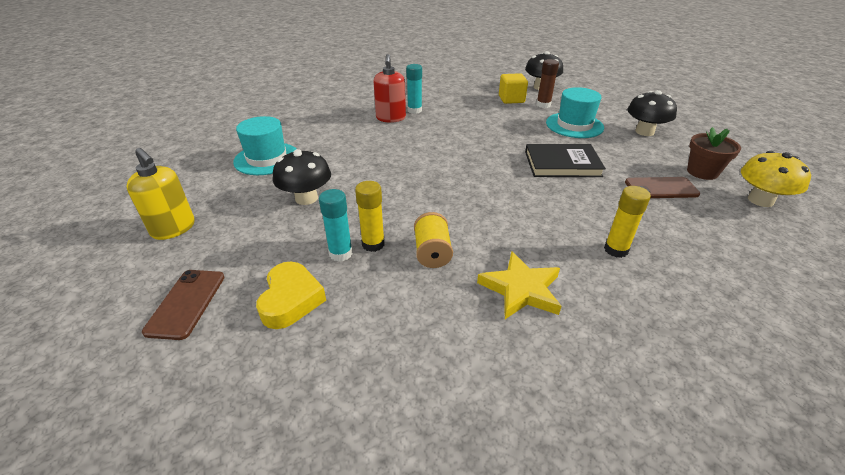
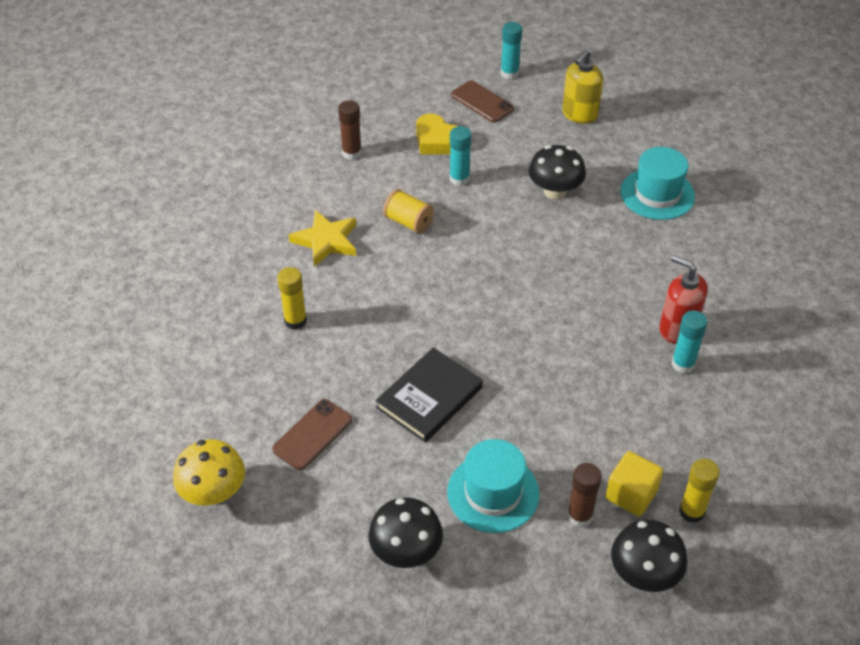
camera: 130 degrees right, 10 degrees up
yellow soap dispenser [127,148,195,240] -> yellow soap dispenser turned 45 degrees counterclockwise [562,50,603,124]
yellow glue stick [355,181,385,252] -> yellow glue stick moved to [679,459,720,523]
brown flower pot [687,127,741,180] -> none
none -> brown glue stick [338,101,362,160]
none -> turquoise glue stick [501,22,522,79]

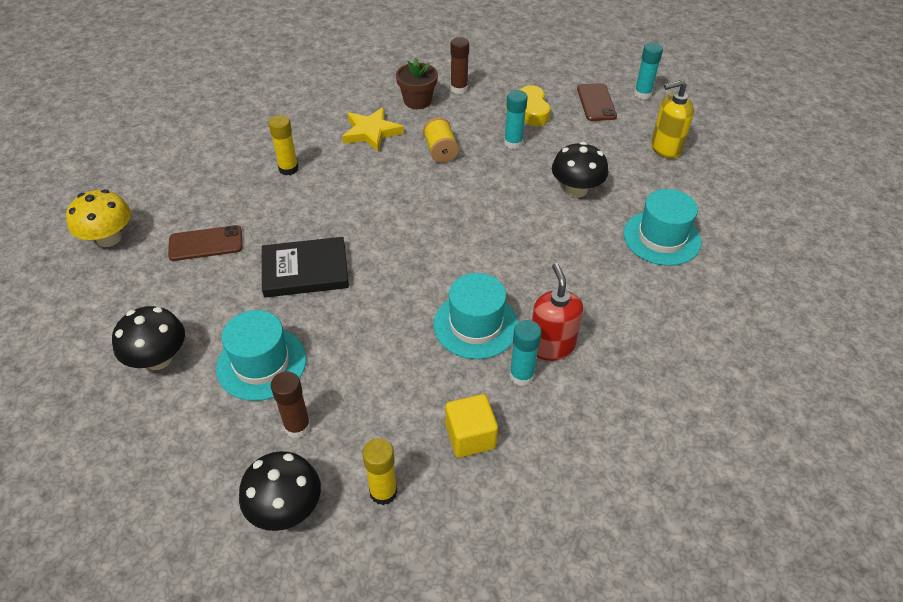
camera: 40 degrees right, 0 degrees up
yellow cube [605,451,663,517] -> yellow cube moved to [446,394,498,458]
none -> brown flower pot [396,58,438,109]
none -> turquoise hat [433,273,518,359]

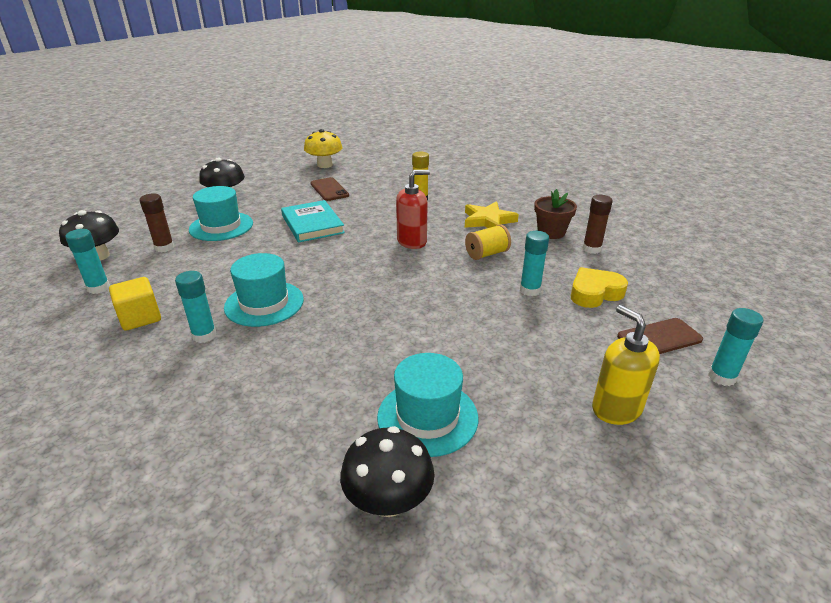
camera: 75 degrees right, 15 degrees down
black book [262,237,349,298] -> turquoise book [281,200,345,243]
yellow glue stick [362,438,397,505] -> turquoise glue stick [65,229,110,294]
red soap dispenser [532,263,583,361] -> red soap dispenser moved to [396,170,430,249]
black mushroom [552,142,608,197] -> black mushroom moved to [340,426,435,517]

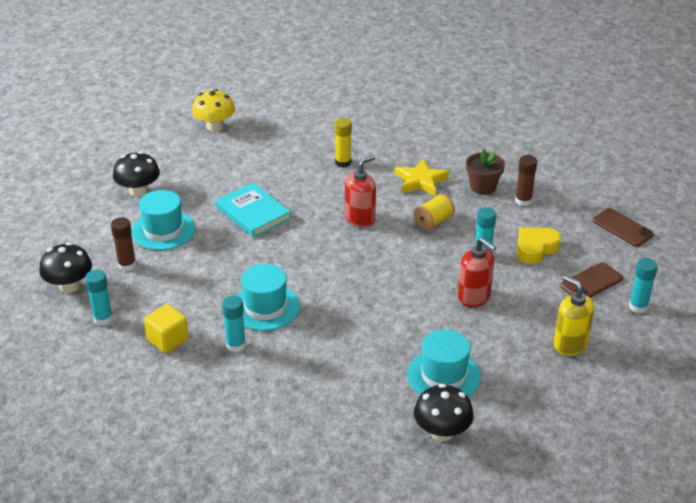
camera: 15 degrees left, 5 degrees up
brown phone [310,177,349,201] -> brown phone moved to [592,208,654,247]
none -> red soap dispenser [458,238,496,307]

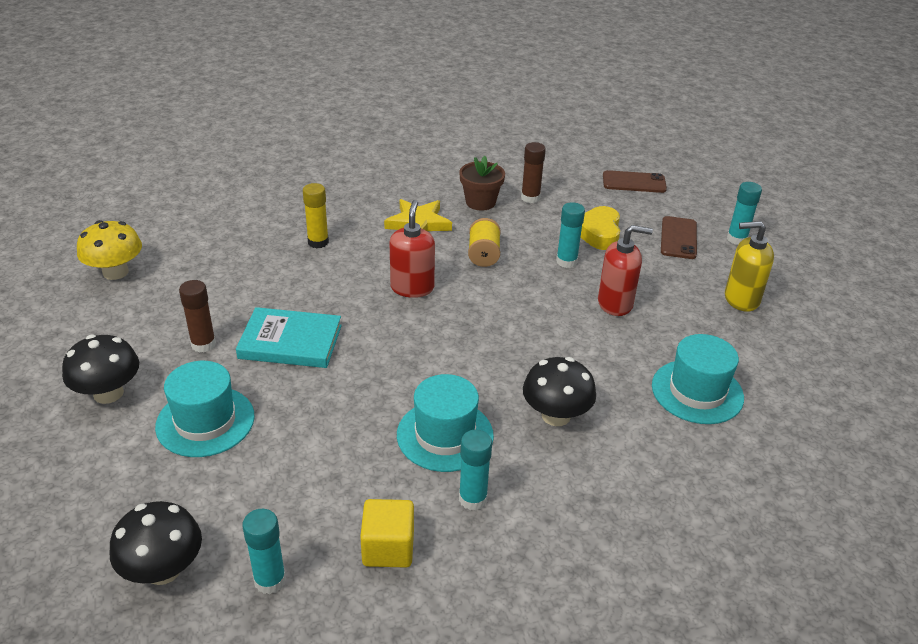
camera: 45 degrees left, 0 degrees up
brown glue stick [111,217,136,271] -> brown glue stick moved to [179,280,216,353]
black mushroom [414,384,474,441] -> black mushroom moved to [523,357,596,426]

